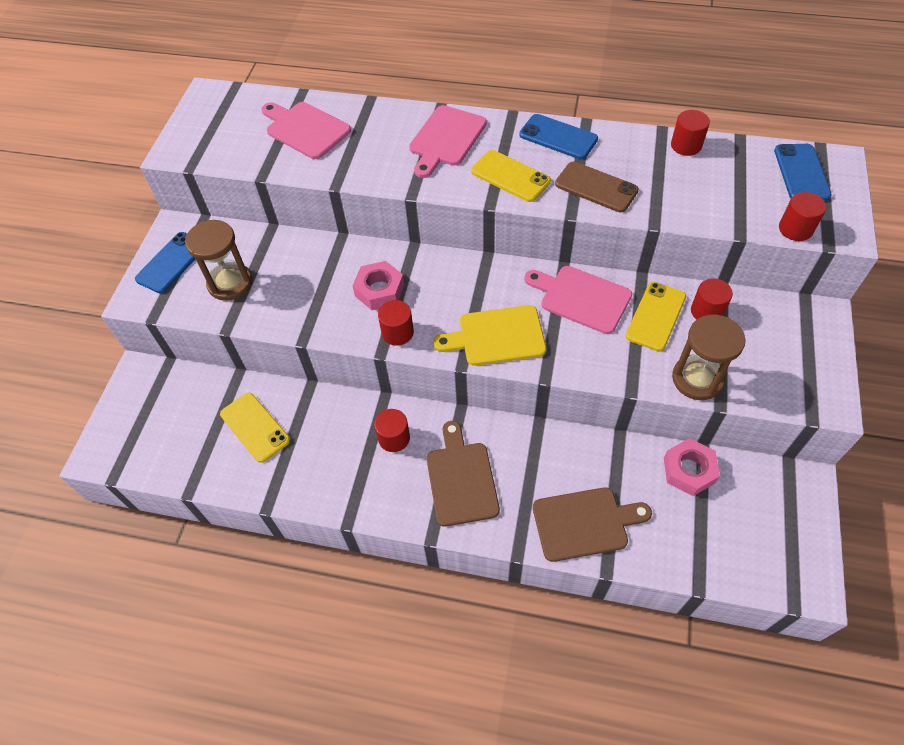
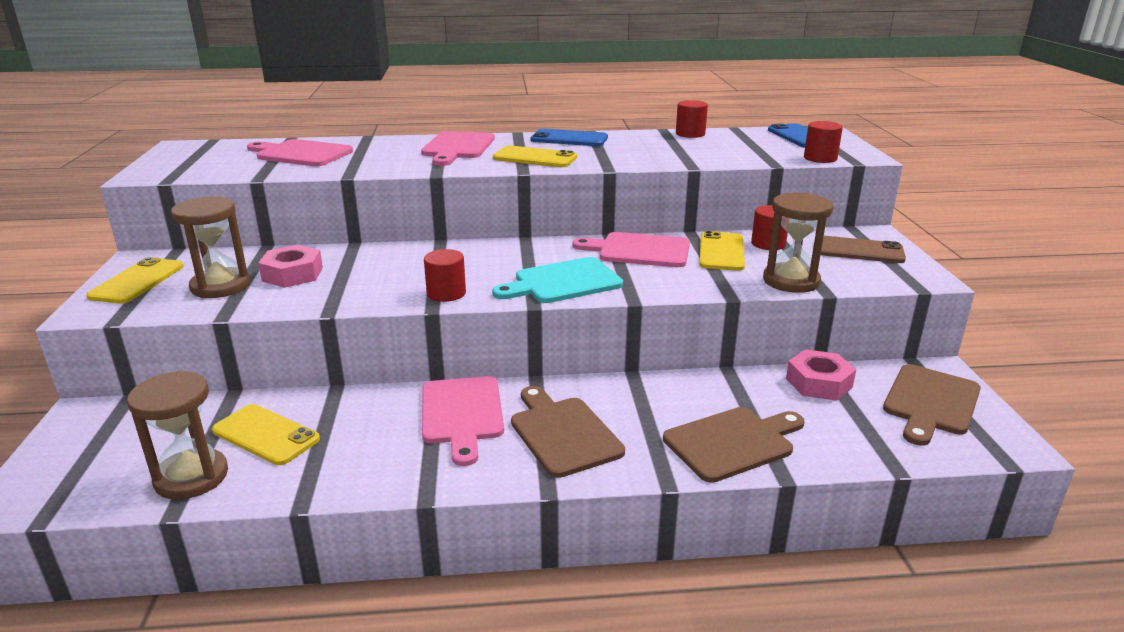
camera: 20 degrees left, 30 degrees down
blue phone [135,232,195,293] -> yellow phone [86,257,184,304]
pink nut [353,261,404,310] -> pink nut moved to [258,245,323,288]
red cylinder [374,409,410,452] -> pink cutting board [422,376,504,466]
yellow cutting board [433,305,546,366] -> turquoise cutting board [492,257,623,303]
brown phone [555,162,639,212] -> brown phone moved to [821,236,906,263]
none -> brown hourglass [127,371,228,500]
none -> brown cutting board [883,364,981,446]

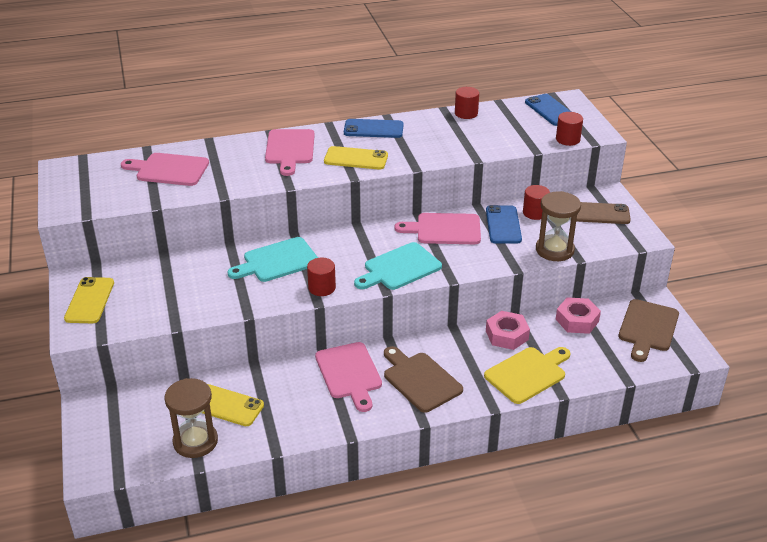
camera: 10 degrees left, 10 degrees up
brown hourglass [171,197,250,298] -> none
pink nut [258,245,323,288] -> pink nut moved to [486,311,530,350]
brown cutting board [663,407,805,483] -> yellow cutting board [484,347,571,404]
yellow phone [699,231,745,271] -> blue phone [486,205,522,243]
none -> turquoise cutting board [227,237,318,282]

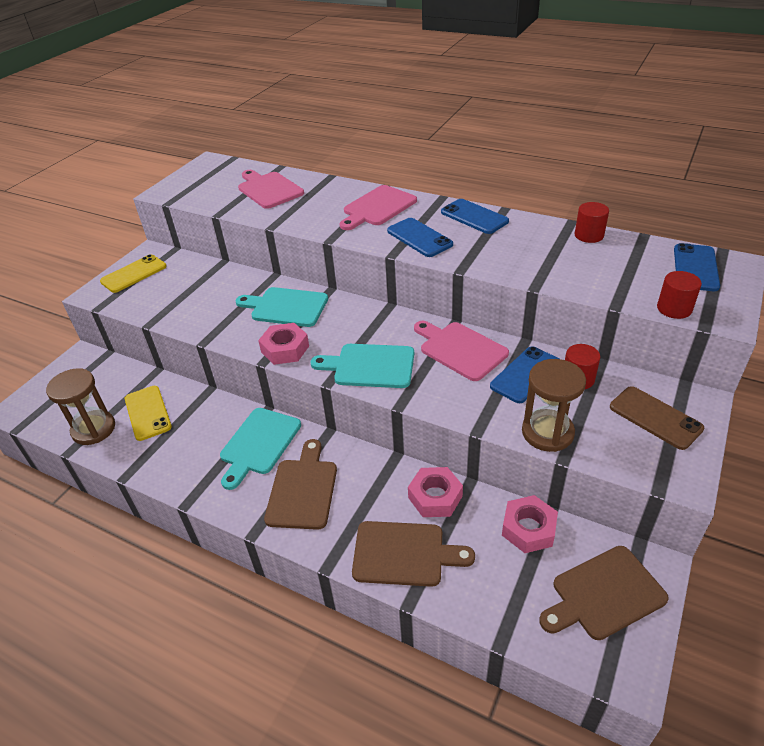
camera: 45 degrees right, 5 degrees up
red cylinder [307,258,336,296] -> pink nut [258,323,309,365]
pink cutting board [315,342,382,412] -> turquoise cutting board [220,408,301,490]
yellow phone [324,146,388,170] -> blue phone [387,218,453,257]
yellow cutting board [484,347,571,404] -> brown cutting board [352,521,475,587]

